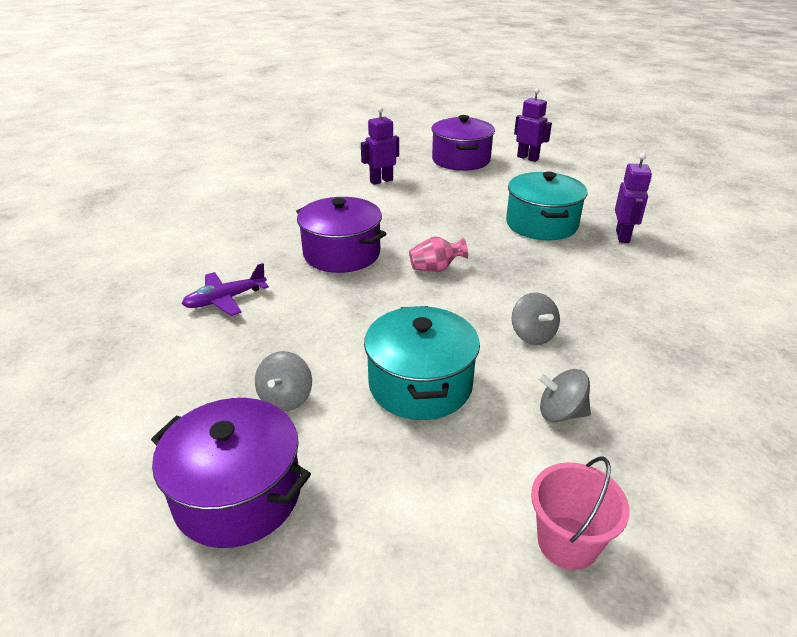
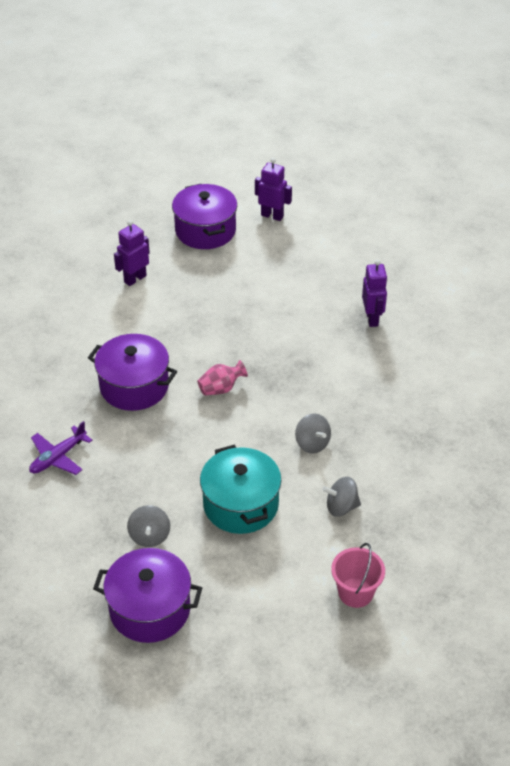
camera: 15 degrees left, 10 degrees up
turquoise pot [506,172,587,240] -> none

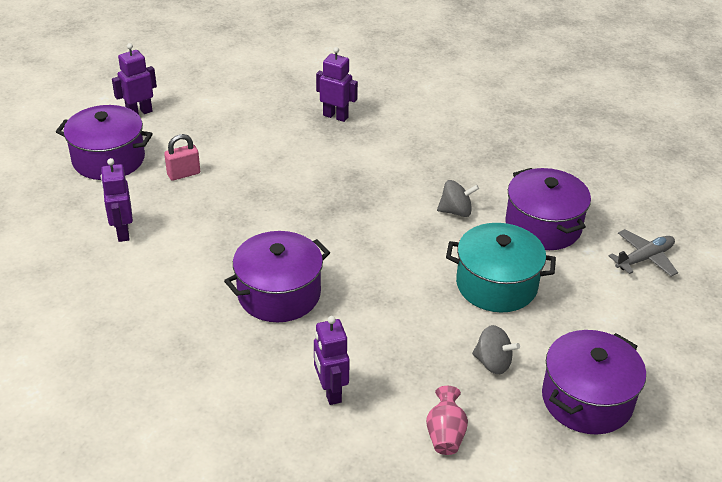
camera: 60 degrees left, 5 degrees down
purple plane [29,421,92,475] -> purple robot [314,316,350,405]
pink vase [197,360,248,396] -> pink vase moved to [426,386,468,455]
grey spinning top [322,477,361,517] -> purple pot [505,168,591,250]
pink bucket [331,543,385,608] -> grey plane [609,229,678,277]
none -> pink padlock [164,134,200,181]

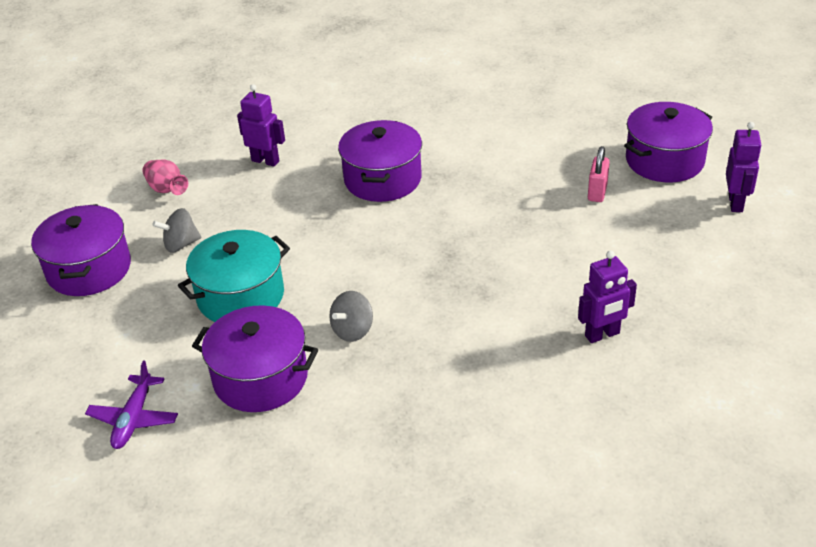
camera: 135 degrees right, 0 degrees up
purple robot [101,158,133,242] -> none
grey plane [609,229,678,277] -> purple plane [85,361,178,449]

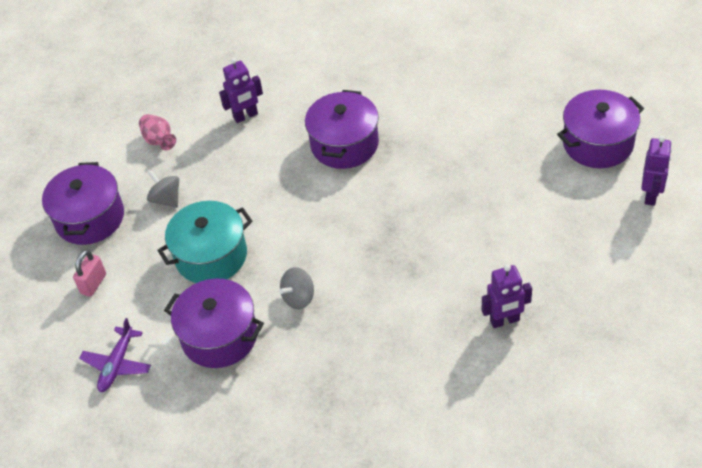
camera: 10 degrees right, 10 degrees up
grey spinning top [152,208,201,253] -> grey spinning top turned 60 degrees clockwise [147,170,179,208]
purple robot [237,84,285,166] -> purple robot turned 120 degrees clockwise [219,58,263,123]
pink padlock [588,146,610,202] -> pink padlock moved to [73,250,106,297]

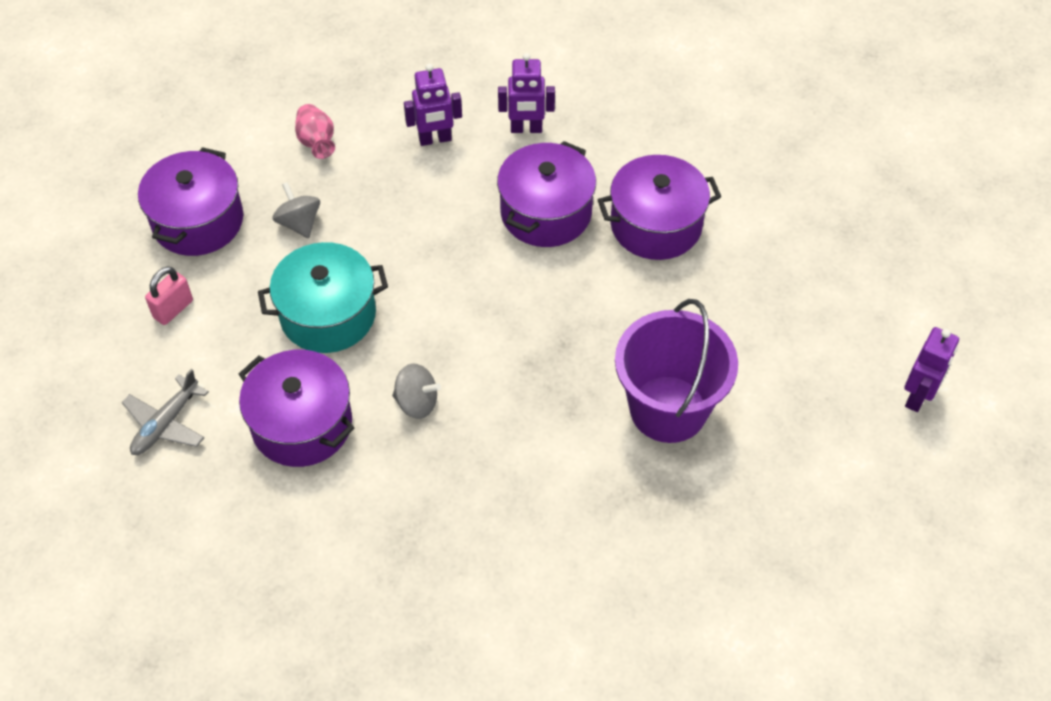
camera: 10 degrees right, 5 degrees up
purple plane [79,318,151,392] -> grey plane [122,369,209,455]
grey spinning top [279,267,314,309] -> grey spinning top turned 135 degrees counterclockwise [392,363,441,419]
purple robot [482,264,532,328] -> purple robot moved to [498,53,555,133]
purple pot [557,90,644,168] -> purple pot moved to [598,155,721,260]
none -> purple bucket [615,299,738,443]

